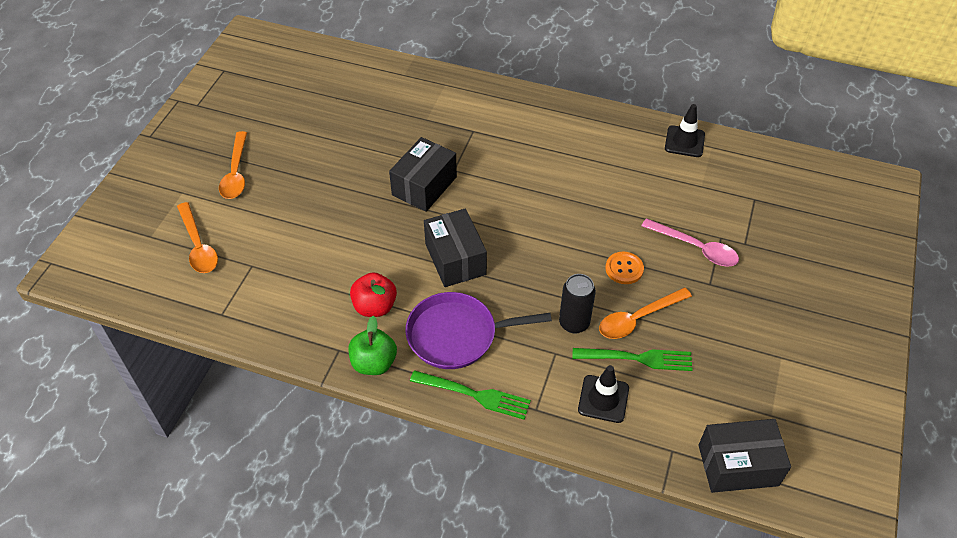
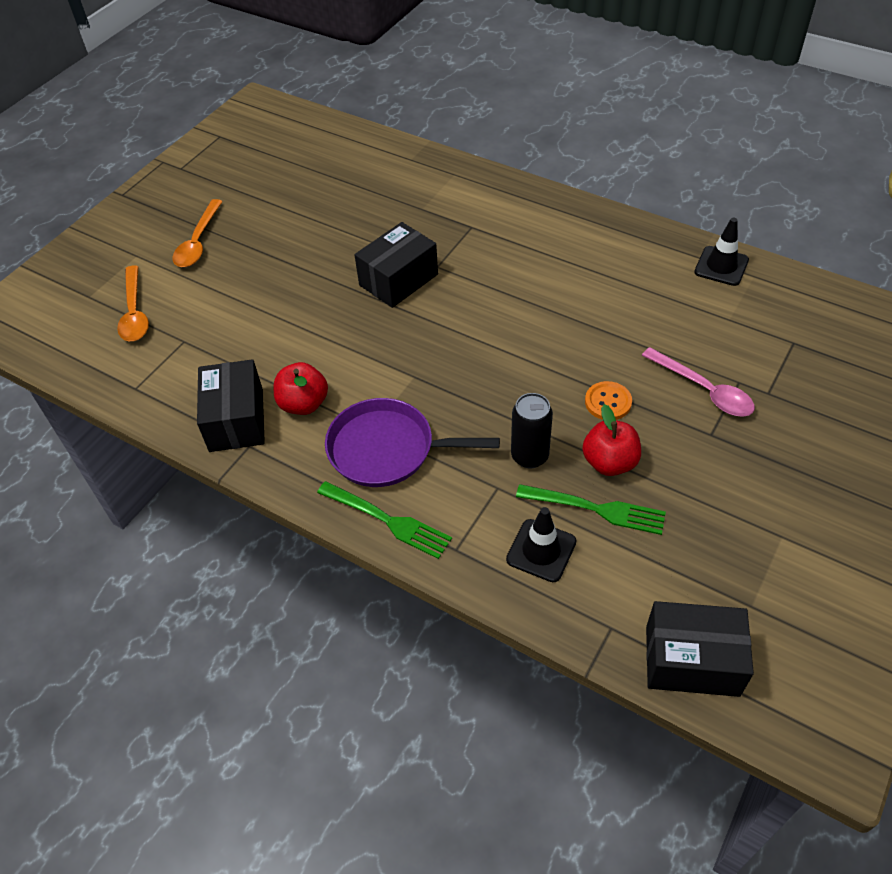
camera: 15 degrees right, 0 degrees up
green apple [349,316,397,375] -> none
black box [424,208,487,287] -> black box moved to [197,359,265,452]
orange spoon [599,288,692,339] -> red apple [583,404,641,476]

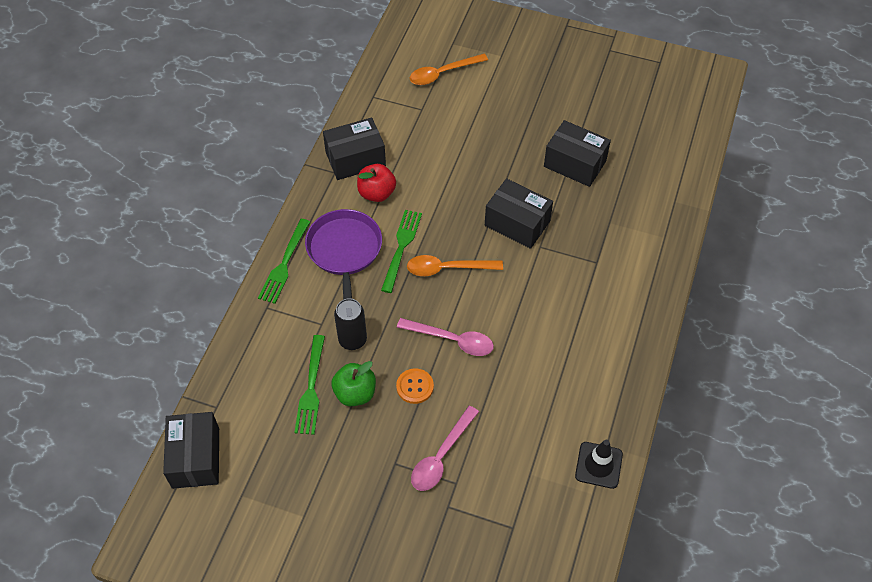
camera: 75 degrees right, 5 degrees up
orange spoon [173,199,223,267] -> orange spoon moved to [407,255,503,276]
black traffic cone [506,507,577,582] -> none
red apple [583,404,641,476] -> green apple [331,361,376,406]
none -> green fork [381,210,422,293]
none -> pink spoon [397,318,494,356]
none -> black box [544,120,611,187]

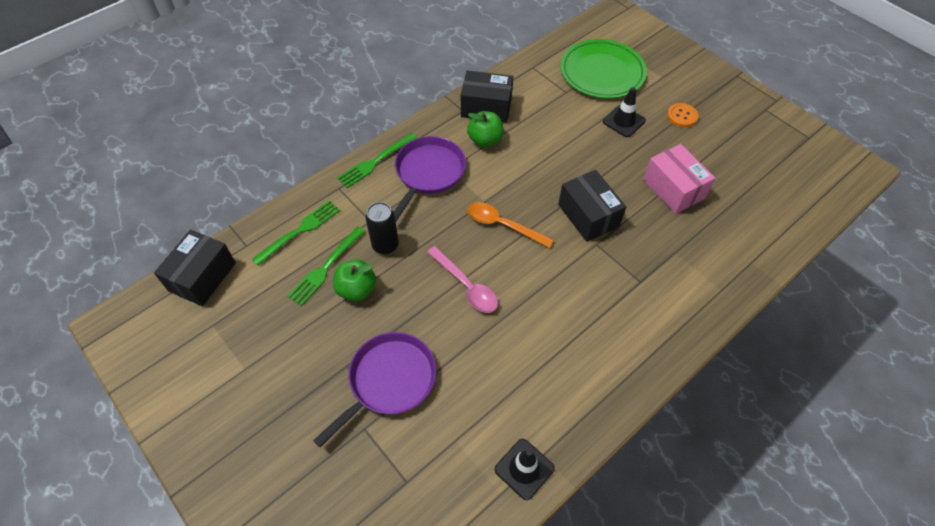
camera: 30 degrees right, 0 degrees up
red apple [357,164,396,202] -> green apple [467,111,504,147]
green fork [381,210,422,293] -> green fork moved to [252,201,340,266]
orange button [396,368,434,404] -> orange button moved to [667,103,698,127]
orange spoon [410,54,488,85] -> green plate [560,39,647,99]
pink spoon [411,406,479,491] -> purple pan [313,332,436,447]
black box [544,120,611,187] -> pink box [643,144,715,214]
none -> black traffic cone [603,87,646,137]

